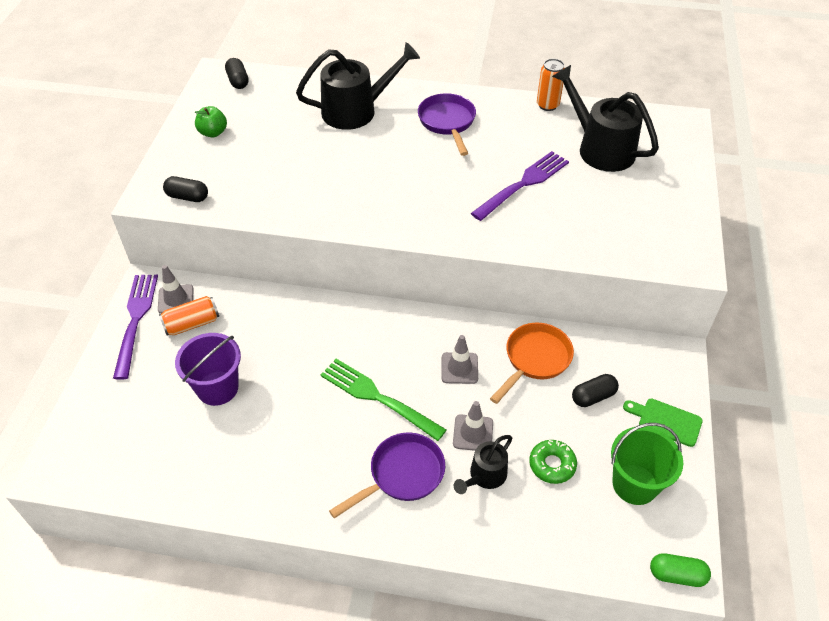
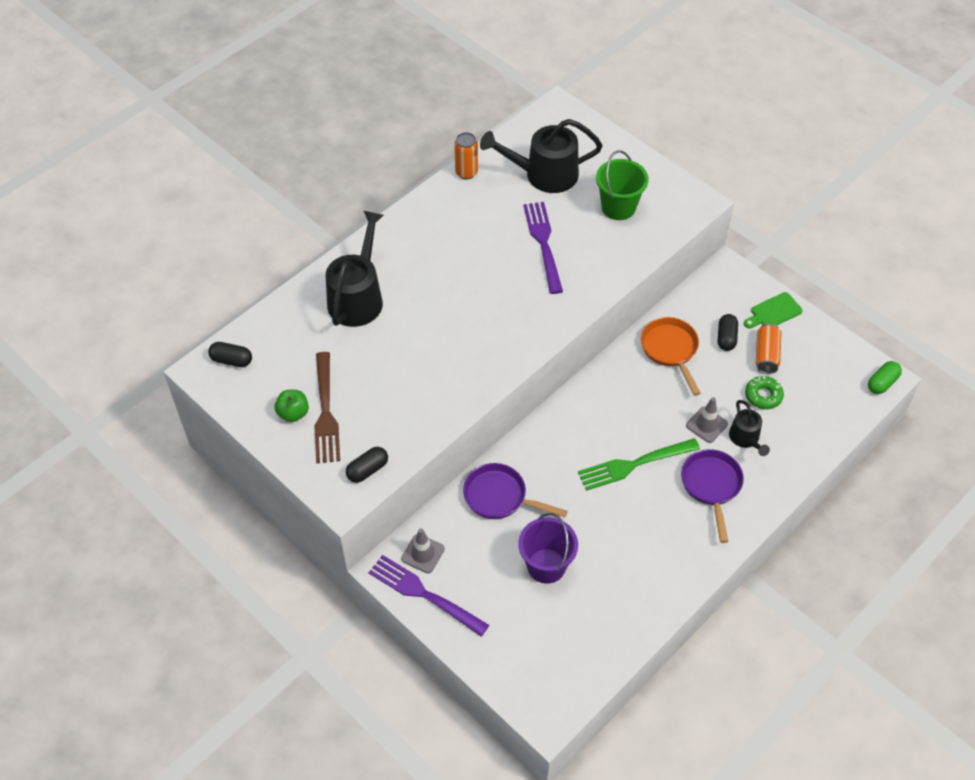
camera: 55 degrees left, 5 degrees up
orange can [159,296,219,335] -> orange can moved to [756,324,781,374]
purple pan [418,93,476,156] -> purple pan moved to [463,463,568,519]
grey traffic cone [442,335,478,384] -> none
green bucket [611,423,683,505] -> green bucket moved to [596,150,649,220]
none -> brown fork [314,352,340,463]

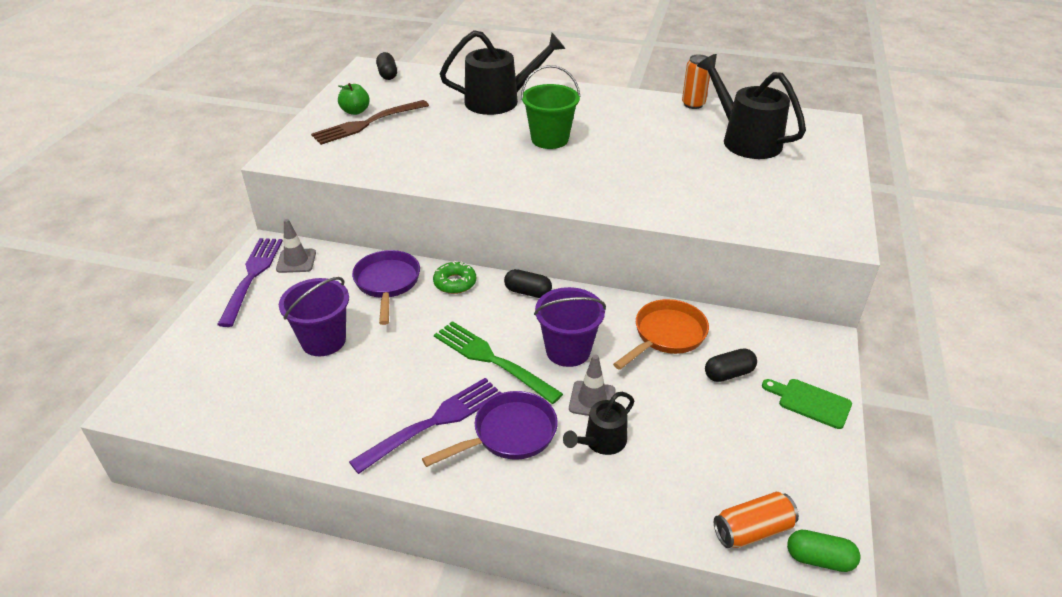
camera: 60 degrees right, 15 degrees down
black capsule [346,447,388,483] -> black capsule moved to [504,269,552,298]
purple fork [523,202,563,294] -> purple fork moved to [349,378,501,474]
green bucket [596,150,649,220] -> green bucket moved to [521,65,580,149]
green donut [745,376,784,409] -> green donut moved to [433,261,476,294]
orange can [756,324,781,374] -> orange can moved to [714,492,799,548]
none -> purple bucket [534,287,606,367]

